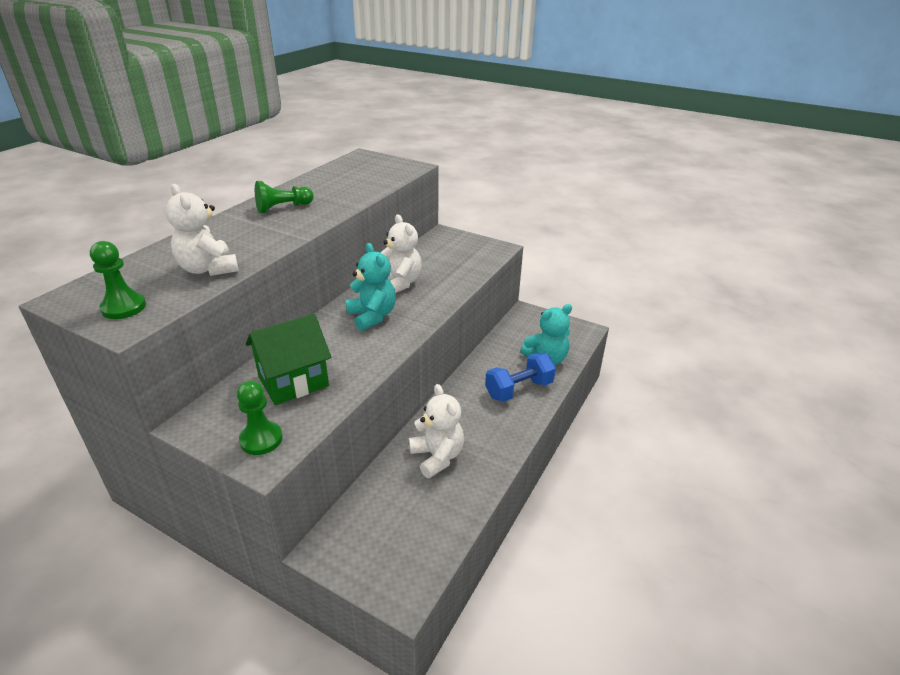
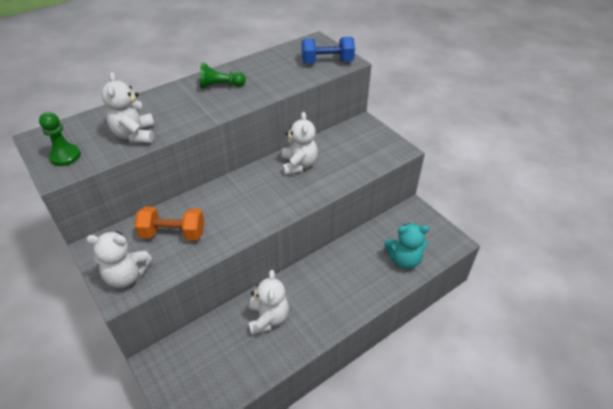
camera: 25 degrees right, 10 degrees up
green pawn [237,380,283,455] -> white teddy bear [86,231,152,288]
green house [246,314,331,405] -> orange dumbbell [135,207,204,241]
turquoise teddy bear [346,243,396,331] -> none
blue dumbbell [485,353,556,402] -> blue dumbbell moved to [302,37,355,64]

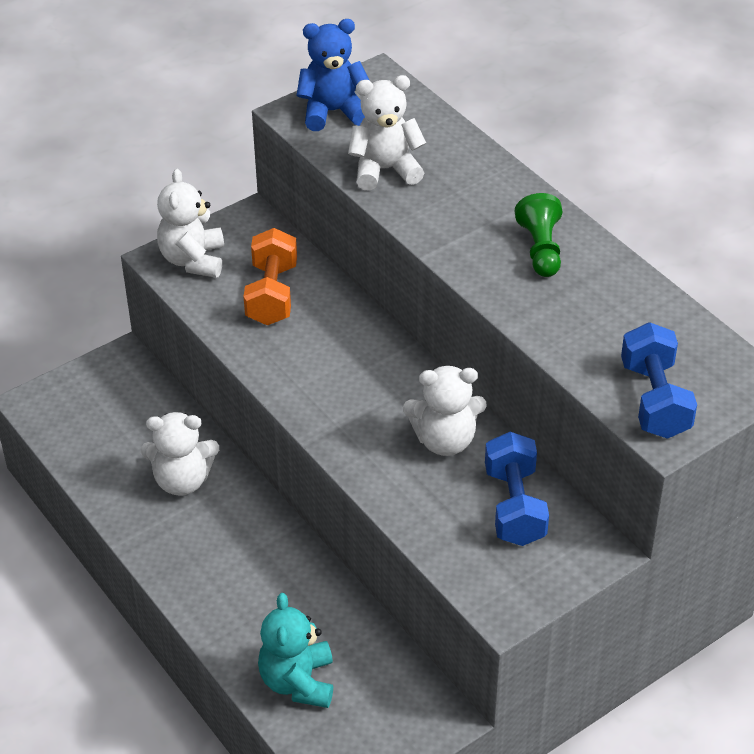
camera: 90 degrees right, 0 degrees up
green pawn [39,112,81,166] -> blue teddy bear [296,19,369,131]
none -> blue dumbbell [485,432,549,546]

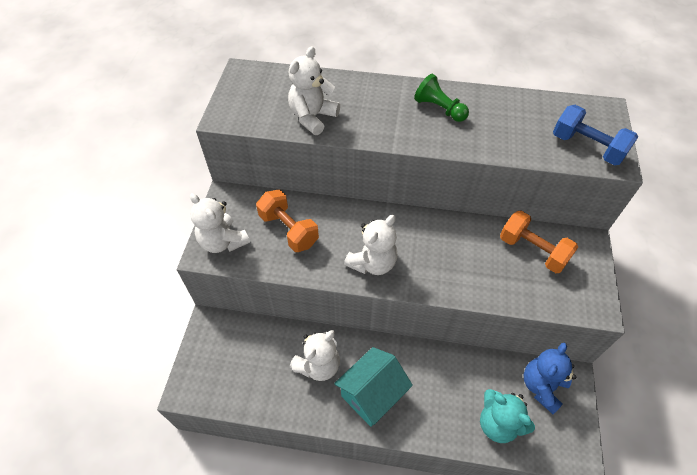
camera: 45 degrees left, 10 degrees up
blue teddy bear [296,19,369,131] -> blue teddy bear moved to [524,343,576,414]
white teddy bear [403,366,487,456] -> white teddy bear moved to [344,215,398,275]
blue dumbbell [485,432,549,546] -> orange dumbbell [500,211,578,273]
none -> turquoise house [334,347,413,427]

